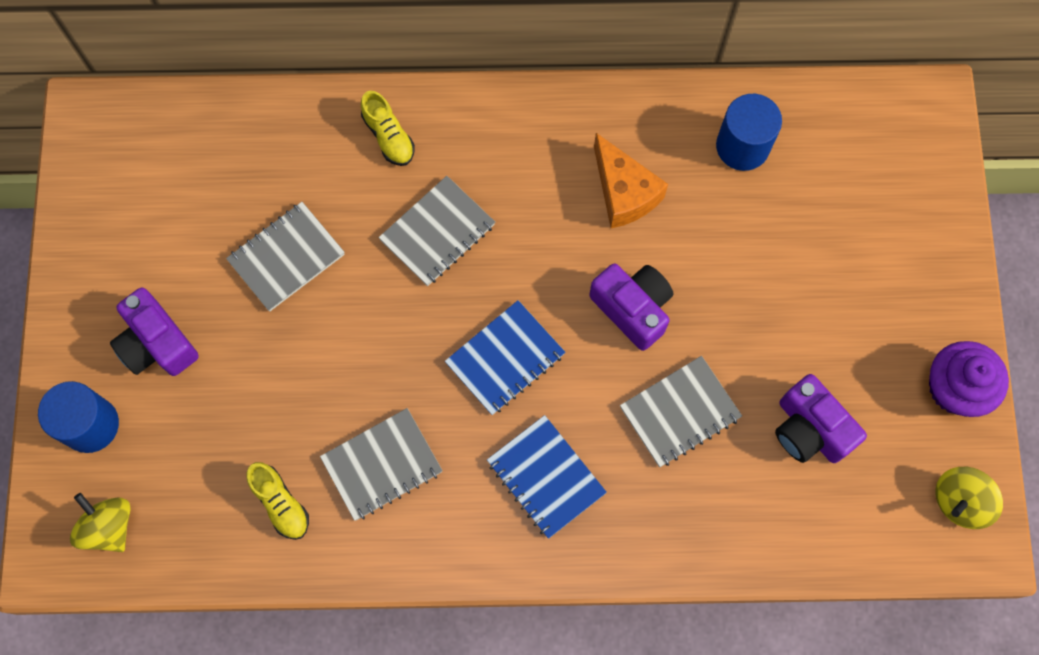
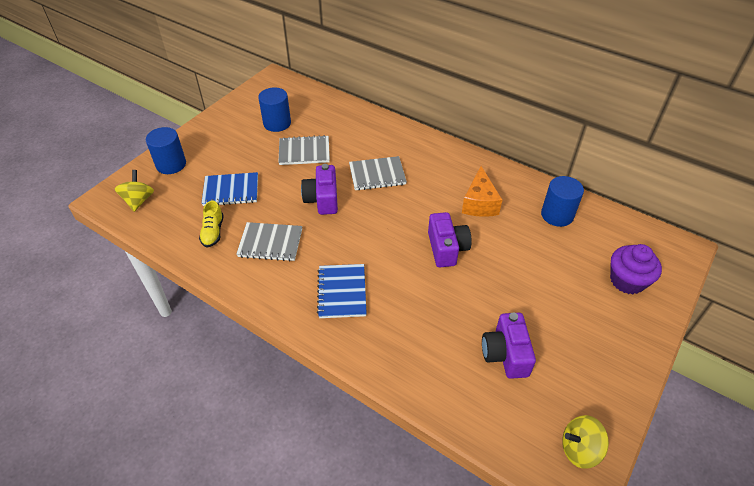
camera: 35 degrees right, 25 degrees down
purple camera [110,288,199,376] -> purple camera moved to [301,164,338,215]
yellow shoe [361,91,415,166] -> none
blue notebook [445,300,565,415] -> blue notebook moved to [201,172,258,206]
grey notebook [620,356,742,467] -> none
purple cupcake [929,341,1009,417] -> purple cupcake moved to [610,244,662,294]
none -> blue cylinder [258,87,291,132]

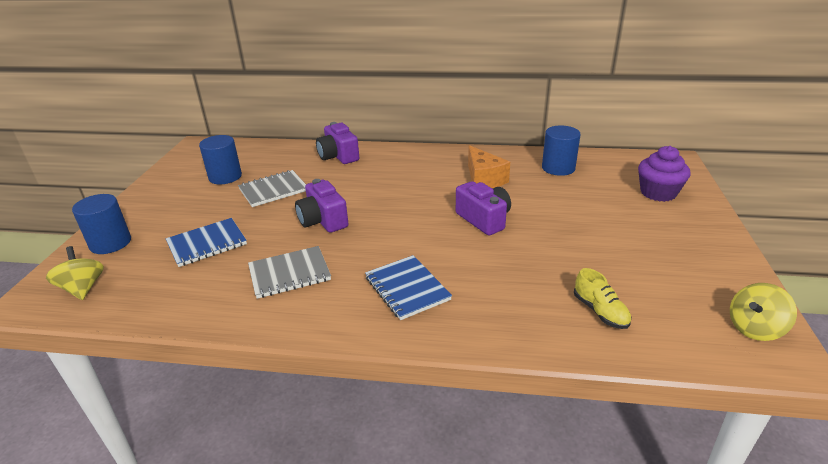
camera: 25 degrees left, 15 degrees down
yellow shoe [199,200,224,248] -> yellow shoe moved to [574,268,632,329]
grey notebook [349,156,407,191] -> none
purple camera [482,313,536,379] -> purple camera moved to [316,122,359,164]

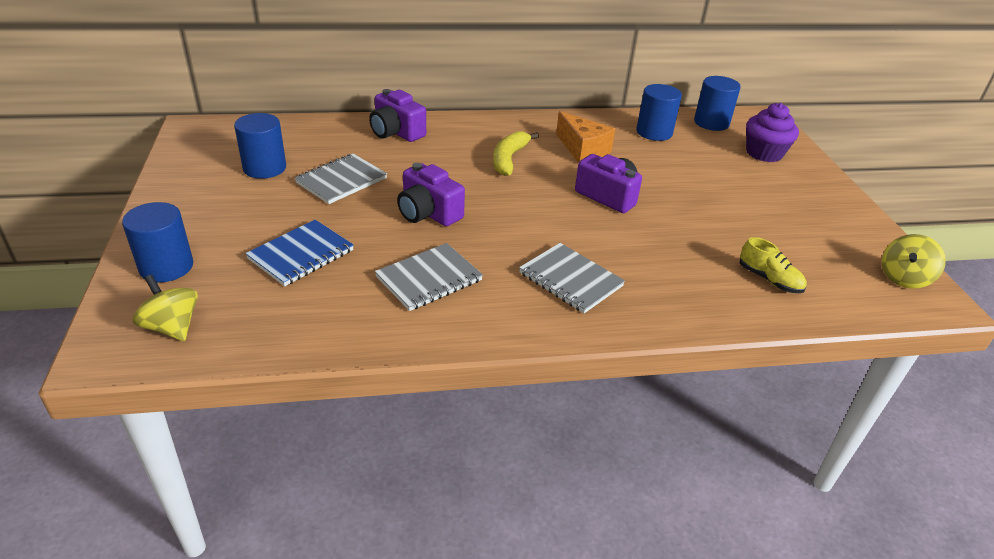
camera: 20 degrees left, 5 degrees up
blue notebook [365,255,452,320] -> grey notebook [519,243,625,313]
none -> yellow banana [493,131,539,176]
none -> blue cylinder [694,76,741,131]

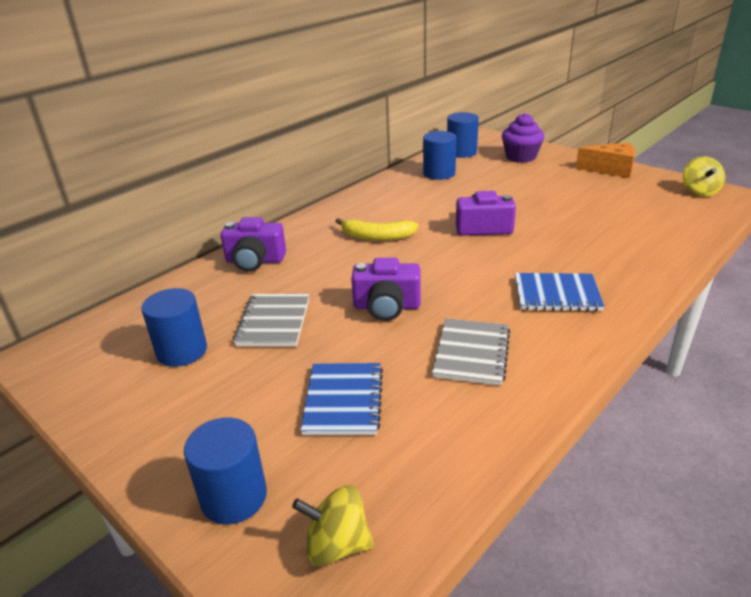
camera: 35 degrees left, 5 degrees down
yellow banana [493,131,539,176] -> yellow banana turned 60 degrees counterclockwise [335,218,418,241]
grey notebook [519,243,625,313] -> blue notebook [515,273,605,312]
orange cheese [556,111,615,163] -> orange cheese moved to [576,142,636,178]
yellow shoe [740,237,807,293] -> none

